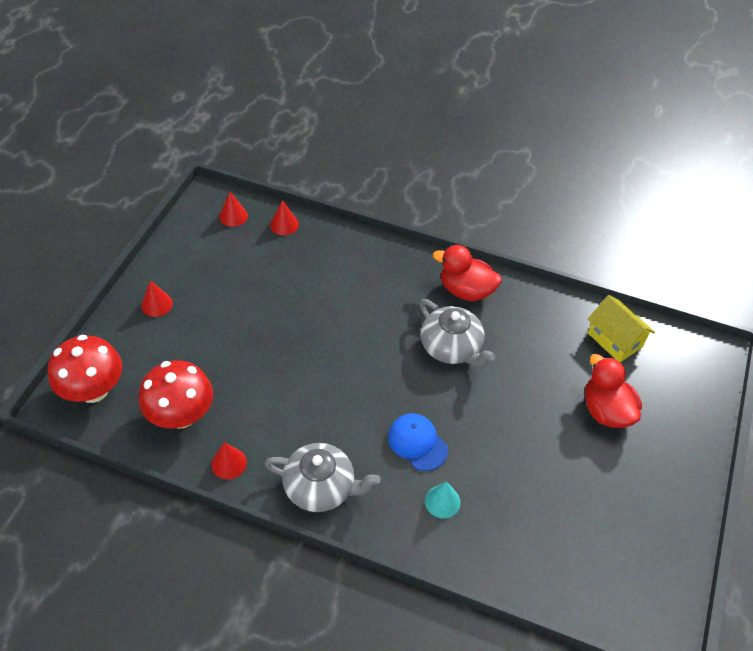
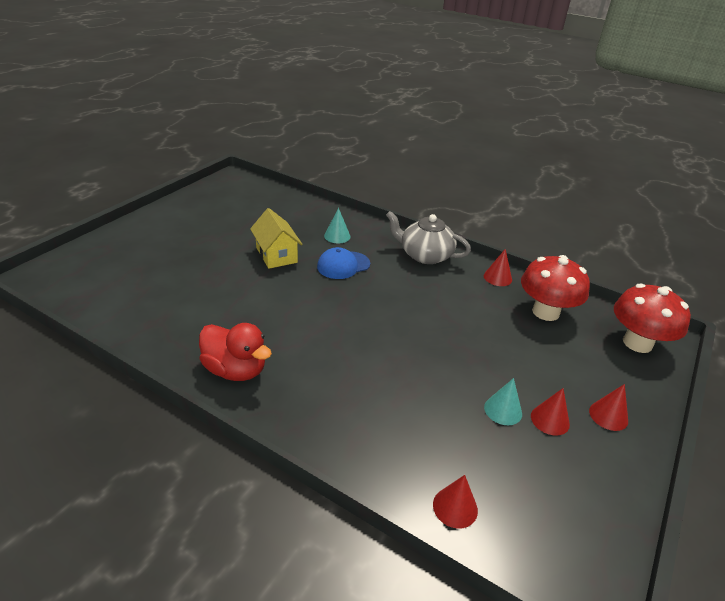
camera: 170 degrees left, 15 degrees down
red cone [219,192,248,227] -> red cone moved to [531,388,570,436]
blue cap [388,413,448,471] -> blue cap turned 90 degrees clockwise [317,247,370,279]
grey teapot [420,299,495,367] -> none
red duck [585,354,642,428] -> none
yellow house [588,295,655,362] -> yellow house moved to [250,208,303,269]
none -> turquoise cone [484,378,522,425]

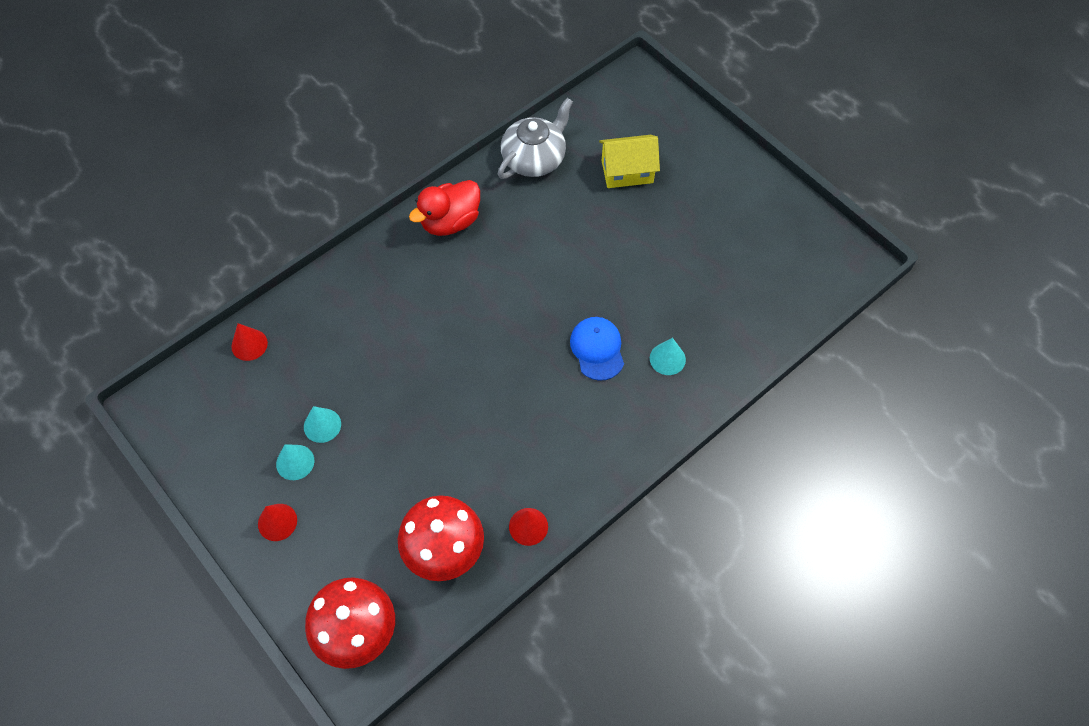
camera: 110 degrees right, 25 degrees up
yellow house [250,208,303,269] -> yellow house moved to [599,135,660,188]
grey teapot [386,211,471,264] -> grey teapot moved to [498,98,573,179]
red cone [531,388,570,436] -> turquoise cone [276,444,314,480]

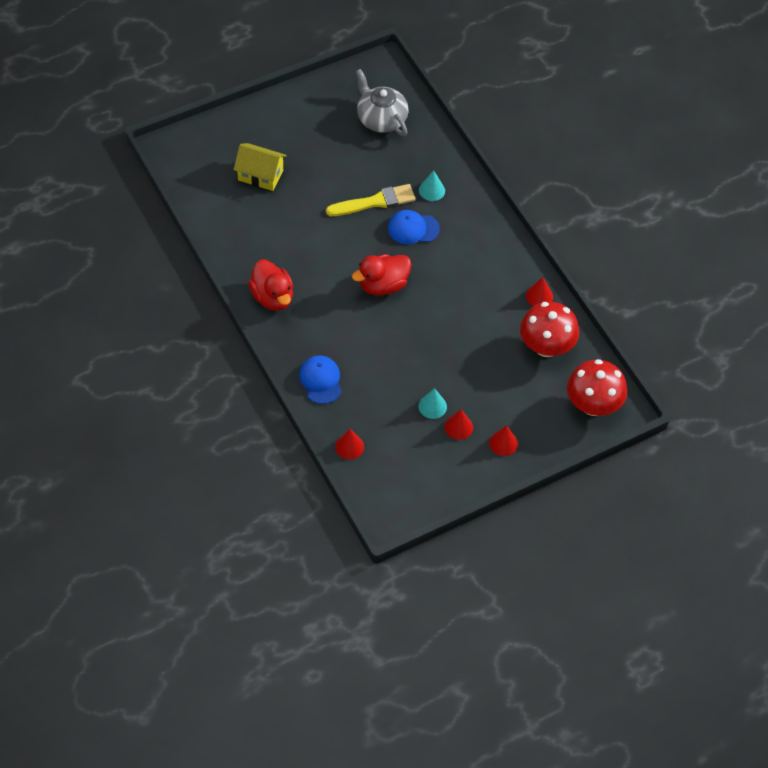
camera: 80 degrees left, 5 degrees down
turquoise cone [276,444,314,480] -> red cone [444,409,473,440]
grey teapot [498,98,573,179] -> grey teapot moved to [356,69,409,136]
yellow house [599,135,660,188] -> yellow house turned 75 degrees counterclockwise [234,143,287,191]
none -> blue cap [299,355,342,404]
none -> yellow brush [326,184,416,216]
none -> red duck [352,254,411,295]

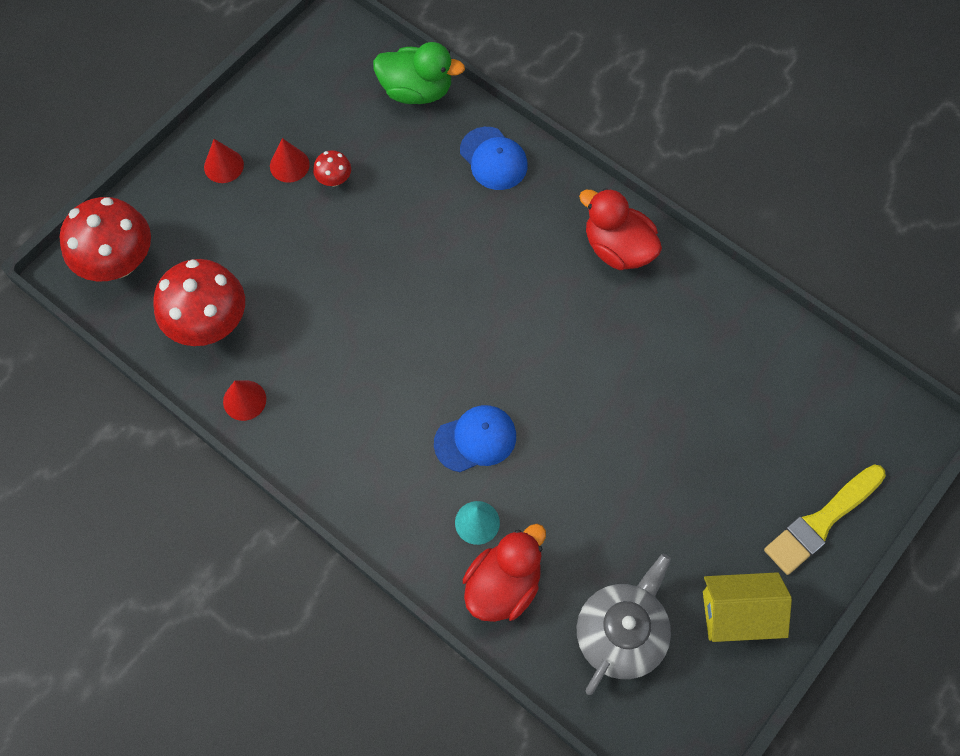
camera: 160 degrees right, 10 degrees up
yellow house [234,143,287,191] -> yellow house moved to [703,572,792,642]
yellow brush [326,184,416,216] -> yellow brush moved to [764,464,886,575]
red cone [335,429,364,460] -> green duck [373,42,465,104]
red duck [352,254,411,295] -> red duck moved to [463,524,546,622]
grey teapot [356,69,409,136] -> grey teapot turned 90 degrees counterclockwise [577,554,671,695]
turquoise cone [418,388,447,419] -> red mushroom [313,150,351,187]

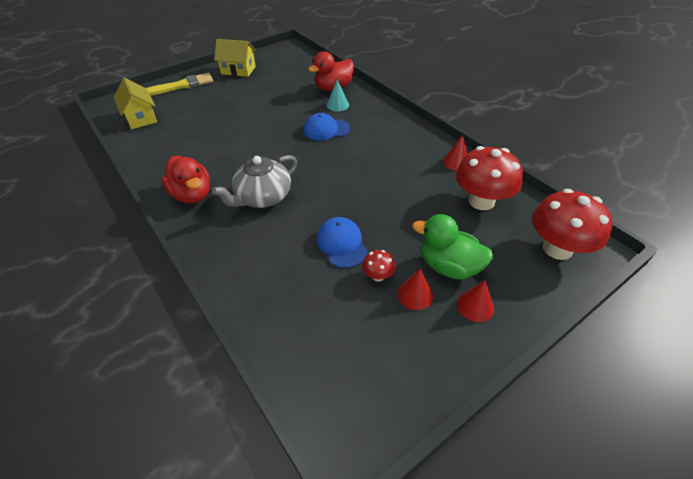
camera: 165 degrees left, 20 degrees down
green duck [373,42,465,104] -> green duck moved to [412,214,494,280]
blue cap [460,127,528,190] -> blue cap moved to [317,217,368,268]
grey teapot [577,554,671,695] -> grey teapot moved to [212,155,297,208]
none -> yellow house [114,78,157,129]

